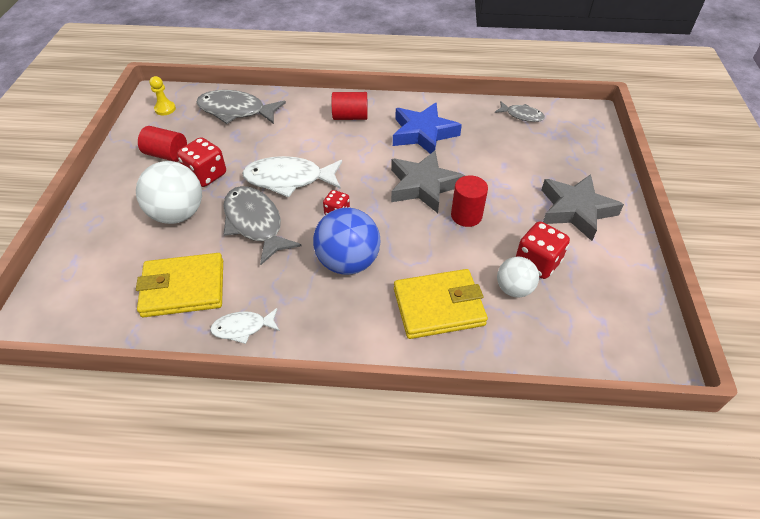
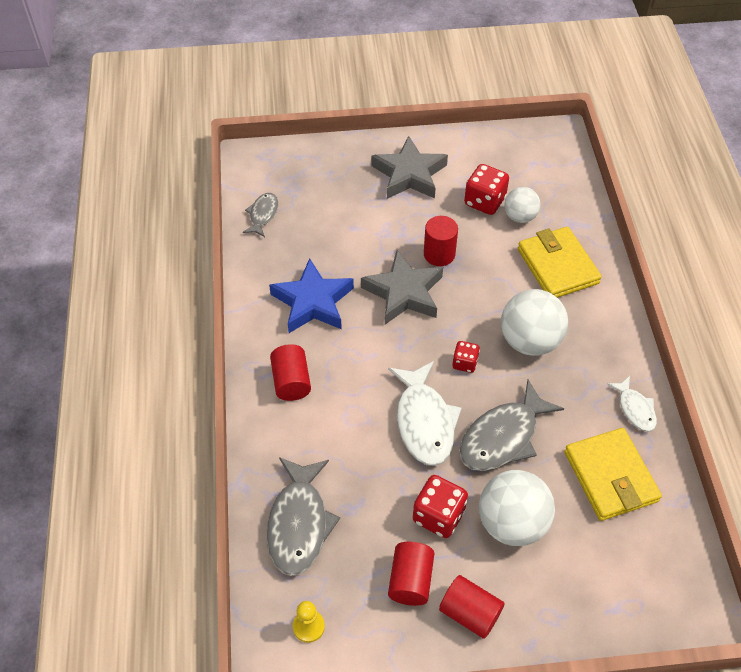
camera: 100 degrees left, 5 degrees up
blue ball [313,208,380,275] -> white ball [501,289,568,356]
none -> red cylinder [439,575,505,639]

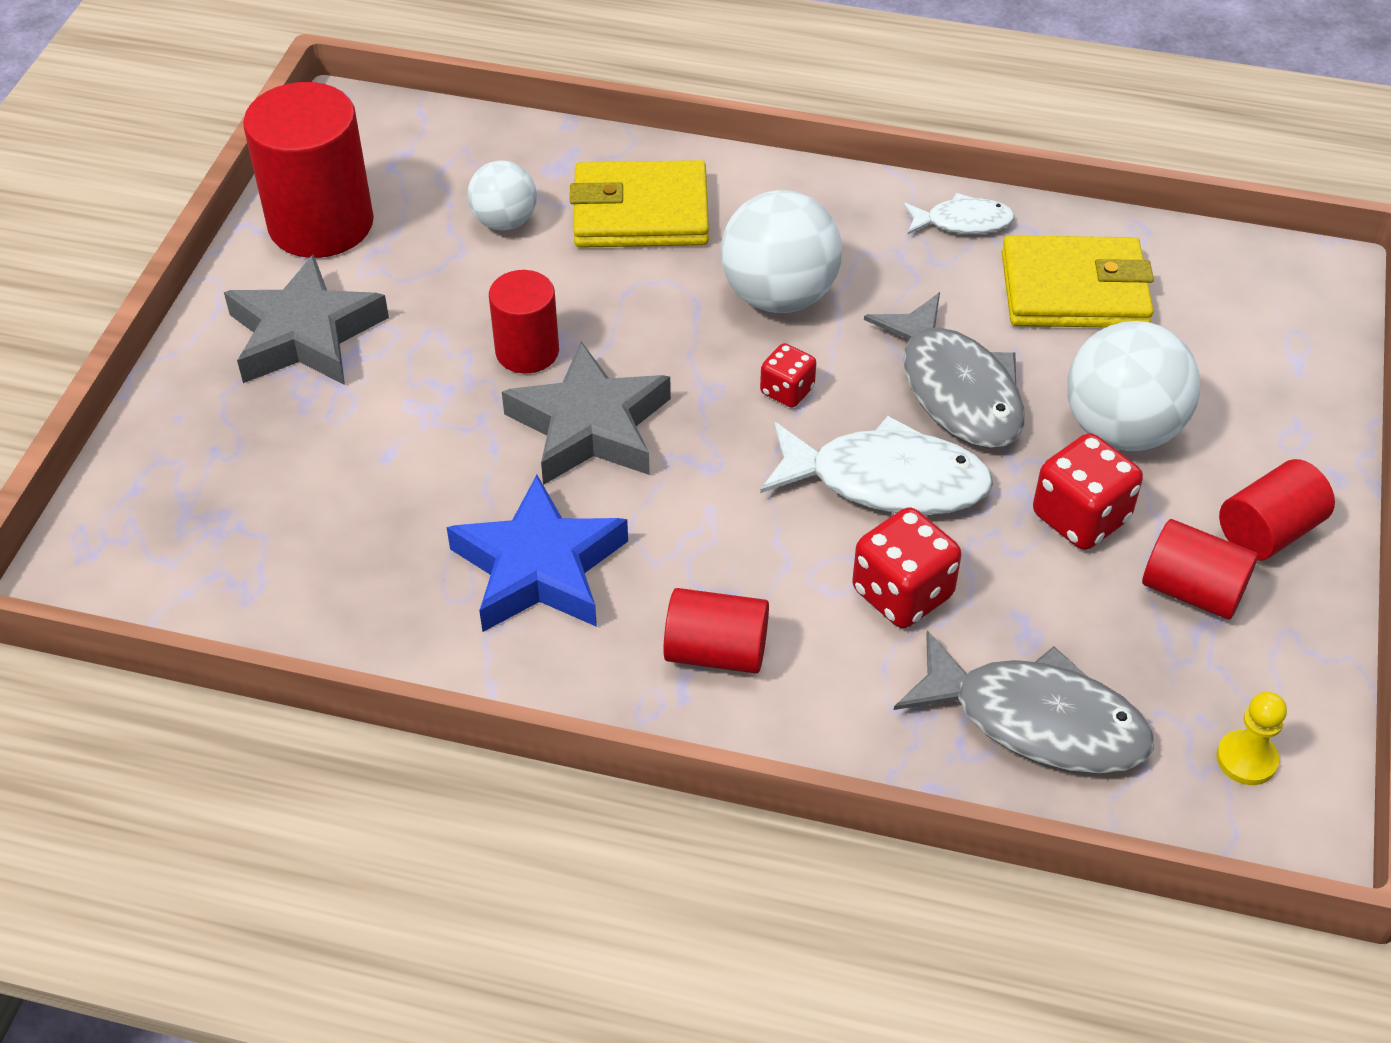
camera: 70 degrees left, 5 degrees down
grey fish [243,193,278,237] -> none
red dice [464,164,509,215] -> red dice moved to [852,507,962,628]
none -> red cylinder [243,82,374,258]

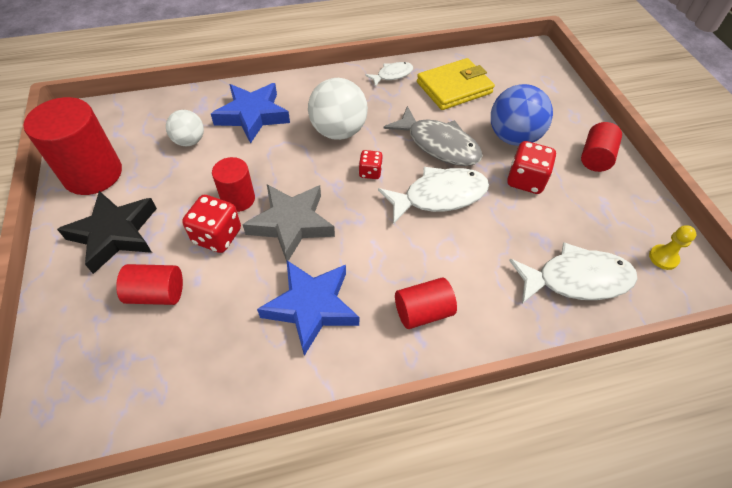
camera: 30 degrees left, 5 degrees up
grey star [224,254,389,385] -> black star [57,191,157,274]
yellow wallet [570,160,709,248] -> blue star [211,83,290,144]
red dice [852,507,962,628] -> red dice moved to [182,195,241,253]
grey fish [894,631,1154,774] -> white fish [509,242,638,304]
white ball [1067,321,1200,451] -> blue ball [491,84,553,146]
red cylinder [1142,519,1258,620] -> red cylinder moved to [116,264,183,305]

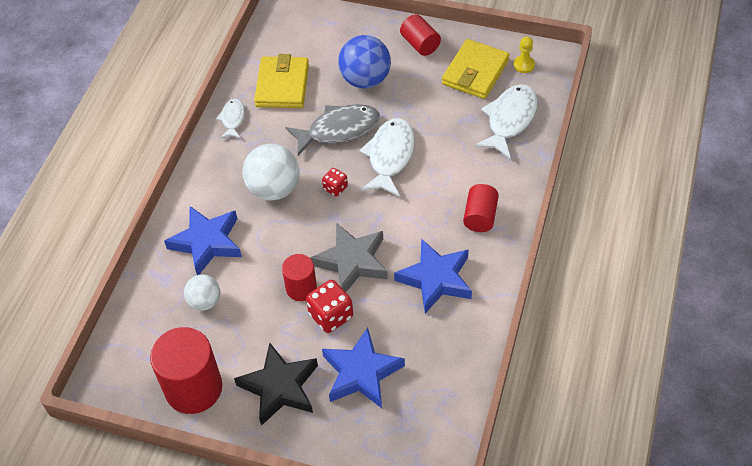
camera: 55 degrees left, 0 degrees up
red cylinder [116,264,183,305] -> blue star [322,328,405,408]
red dice [507,141,556,194] -> none
none -> yellow wallet [442,39,510,99]

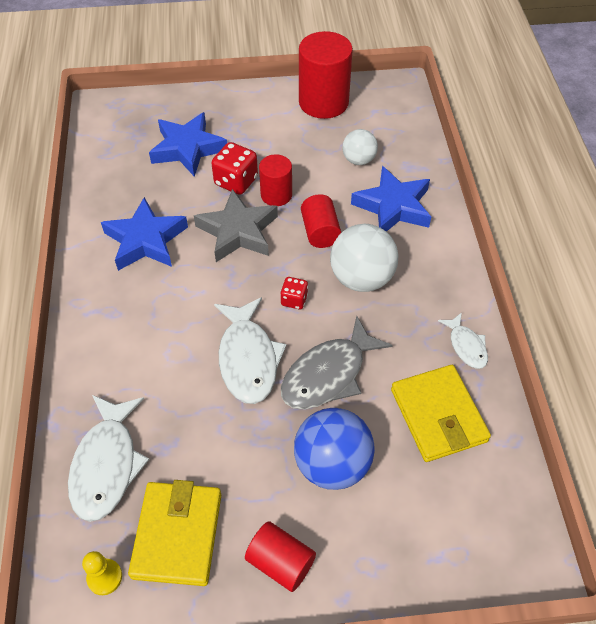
camera: 155 degrees right, 0 degrees up
black star [234,343,318,426] -> none
red cylinder [463,184,499,232] -> red cylinder moved to [301,194,341,248]

